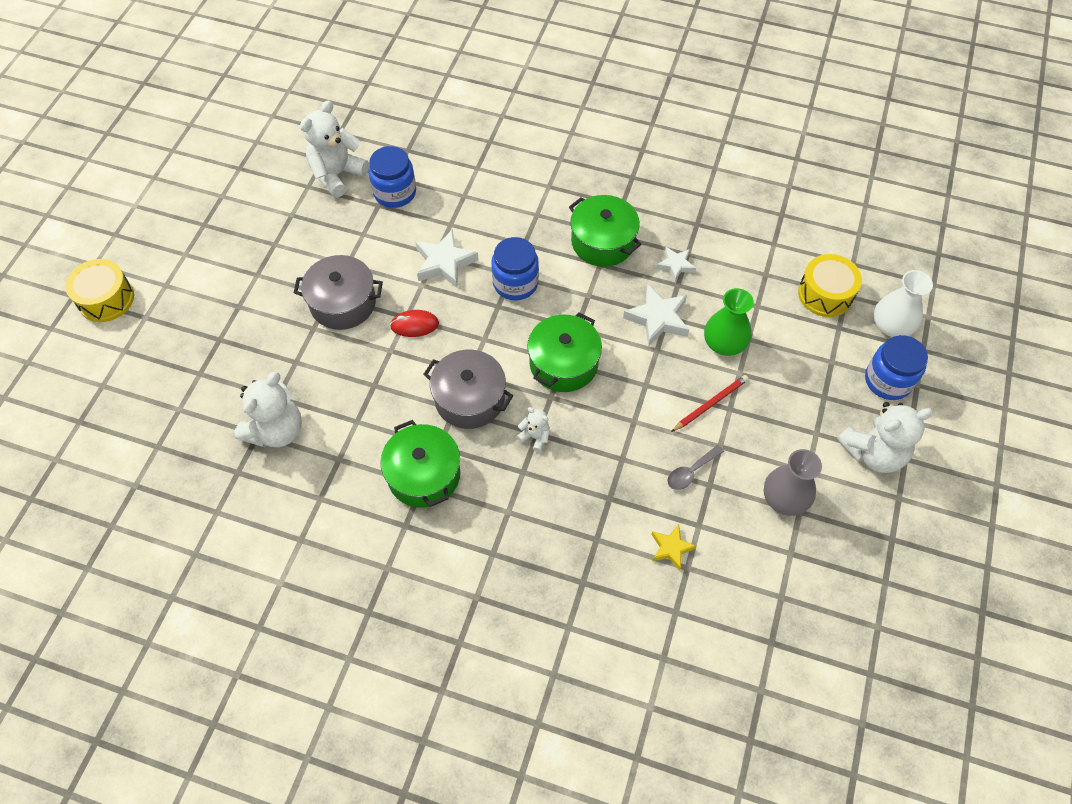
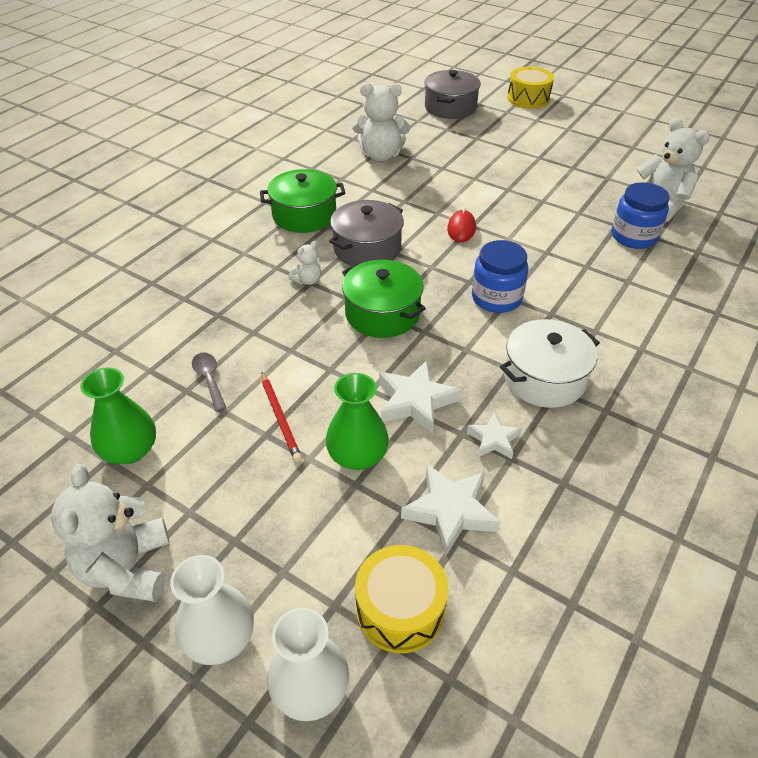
camera: 105 degrees right, 15 degrees down
white teddy bear [234,372,302,447] -> white teddy bear turned 45 degrees counterclockwise [352,83,410,161]
grey pot [294,255,383,330] -> grey pot moved to [424,70,481,119]
white star [415,229,479,288] -> white star moved to [401,465,501,556]
green pot [569,195,642,267] -> white pot [500,319,600,408]
yellow star [651,524,697,570] -> none
grey vase [764,449,822,516] -> green vase [80,368,156,464]
blue jar [865,335,928,400] -> white vase [170,555,254,665]

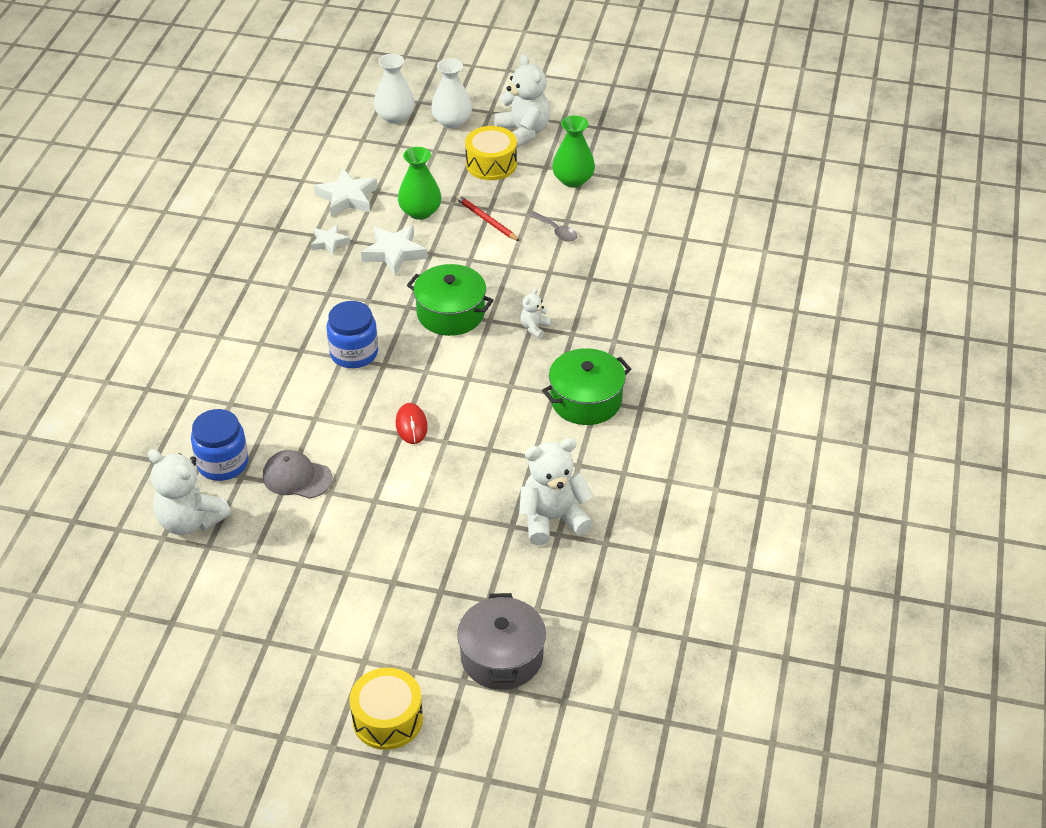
camera: 160 degrees right, 0 degrees up
grey pot [329,200,404,266] -> none
yellow drum [355,545,448,653] -> yellow drum moved to [465,126,517,180]
white pot [500,319,600,408] -> none
none -> grey cap [263,450,332,499]

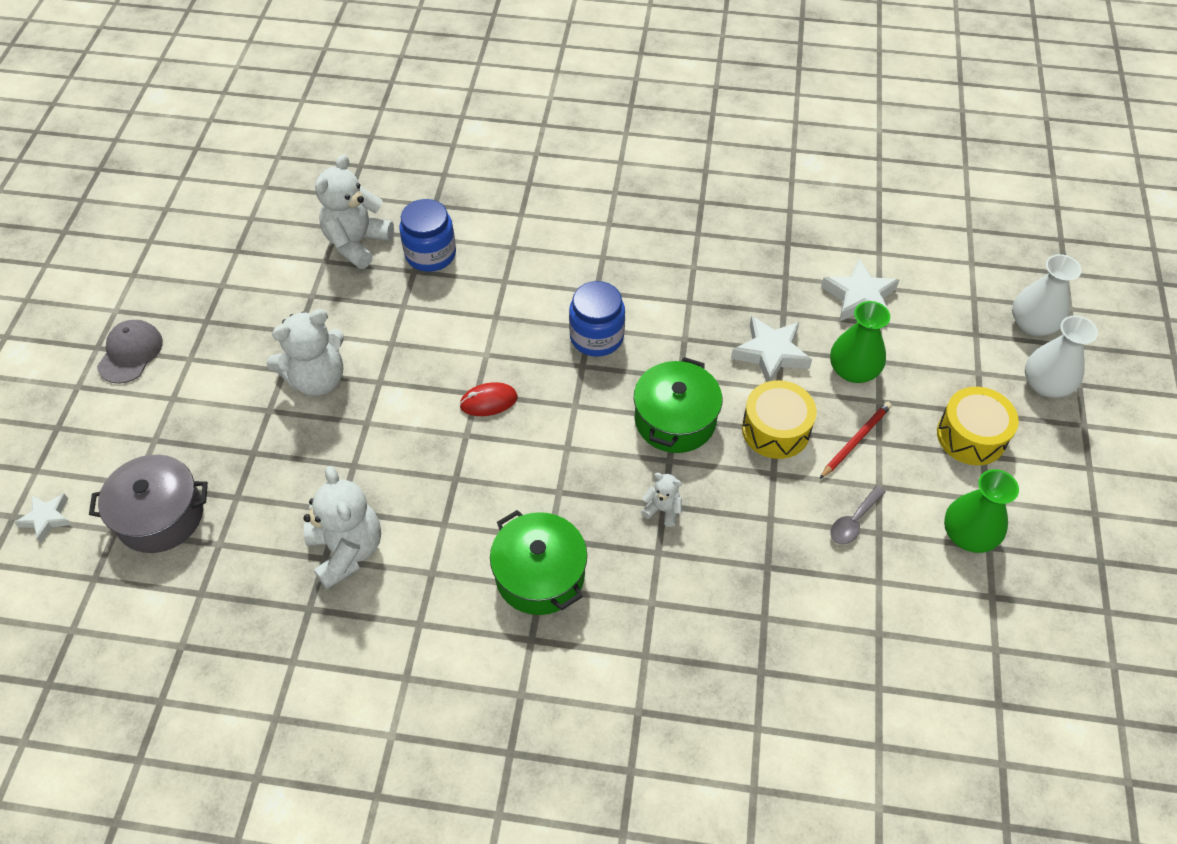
camera: 85 degrees right, 10 degrees up
grey cap [263,450,332,499] -> grey cap moved to [97,320,163,384]
white star [311,224,350,256] -> white star moved to [14,494,72,543]
yellow drum [350,668,423,750] -> yellow drum moved to [742,380,817,459]
white teddy bear [494,54,550,148] -> white teddy bear moved to [267,309,344,396]

